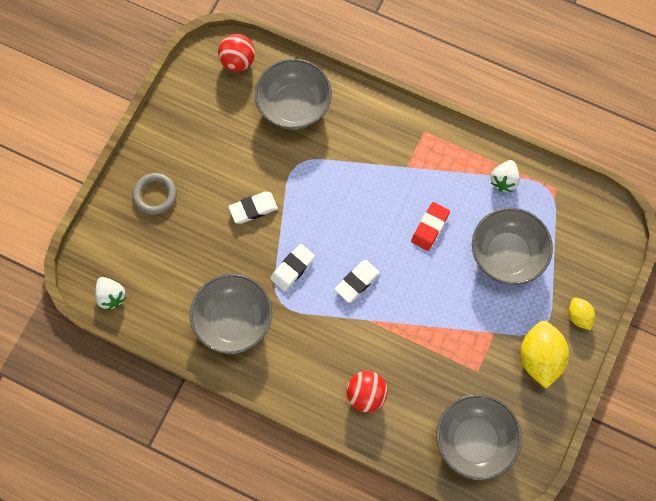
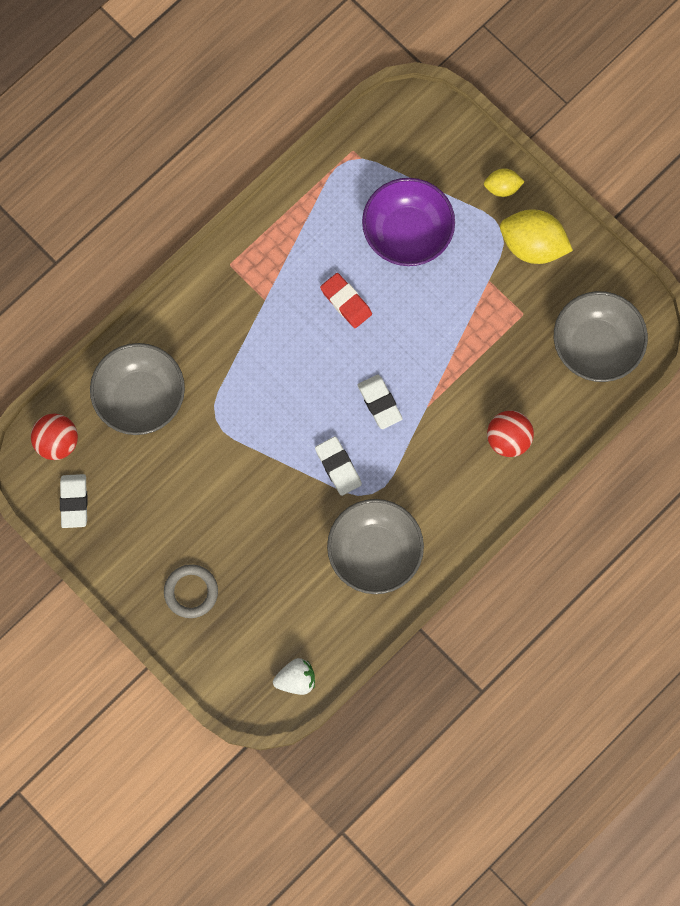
camera: 70 degrees left, 5 degrees up
white eraser [228,192,278,224] -> white eraser moved to [60,474,88,528]
grey bowl [472,208,553,285] -> purple bowl [362,178,455,266]
white strawberry [490,160,520,192] -> none

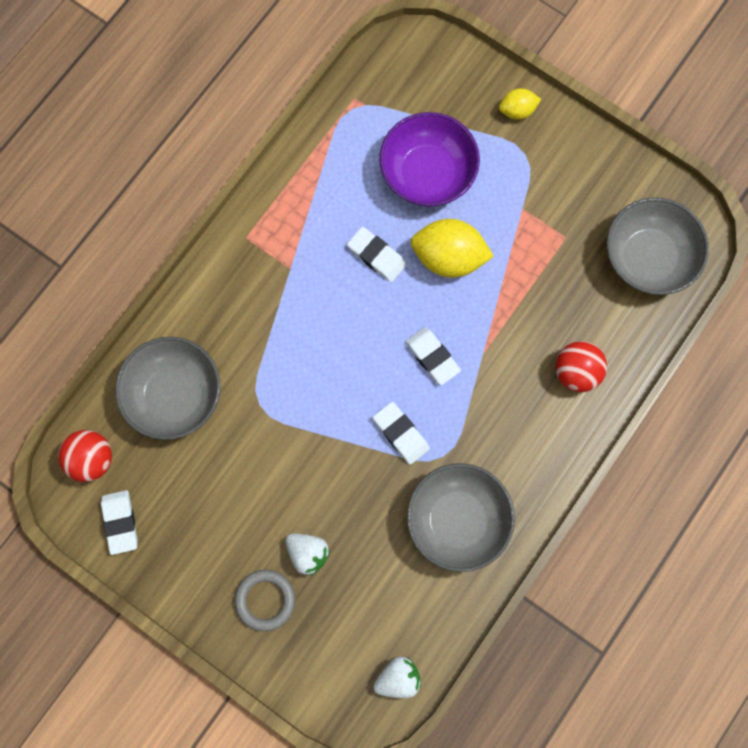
camera: 10 degrees left, 0 degrees up
red eraser [320,273,372,328] -> white eraser [347,227,407,282]
yellow lemon [500,209,573,264] -> yellow lemon moved to [411,219,494,278]
none -> white strawberry [285,534,330,576]

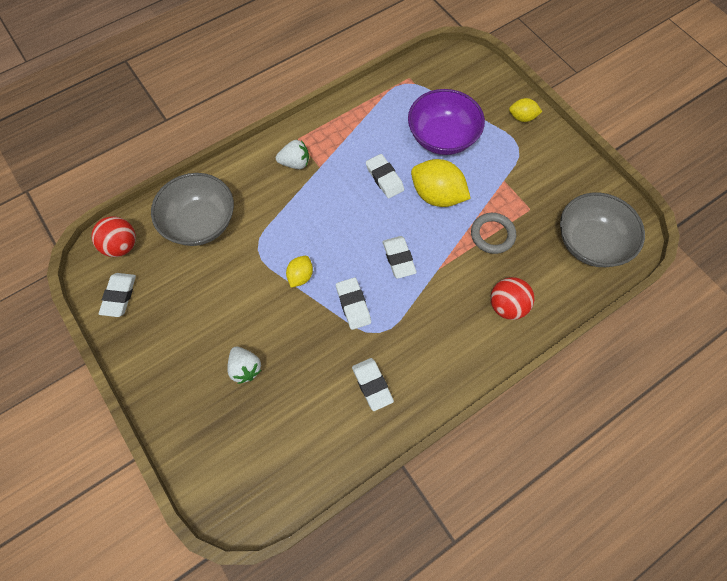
camera: 20 degrees right, 10 degrees down
grey ring [235,570,295,632] -> grey ring moved to [471,213,516,254]
white strawberry [373,657,421,698] -> white strawberry moved to [276,140,309,169]
grey bowl [407,463,515,572] -> white eraser [352,358,394,411]
none -> yellow lemon [286,256,313,288]

